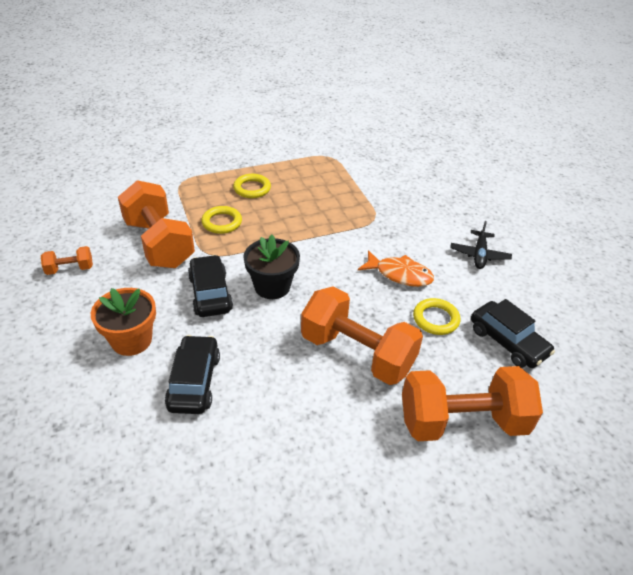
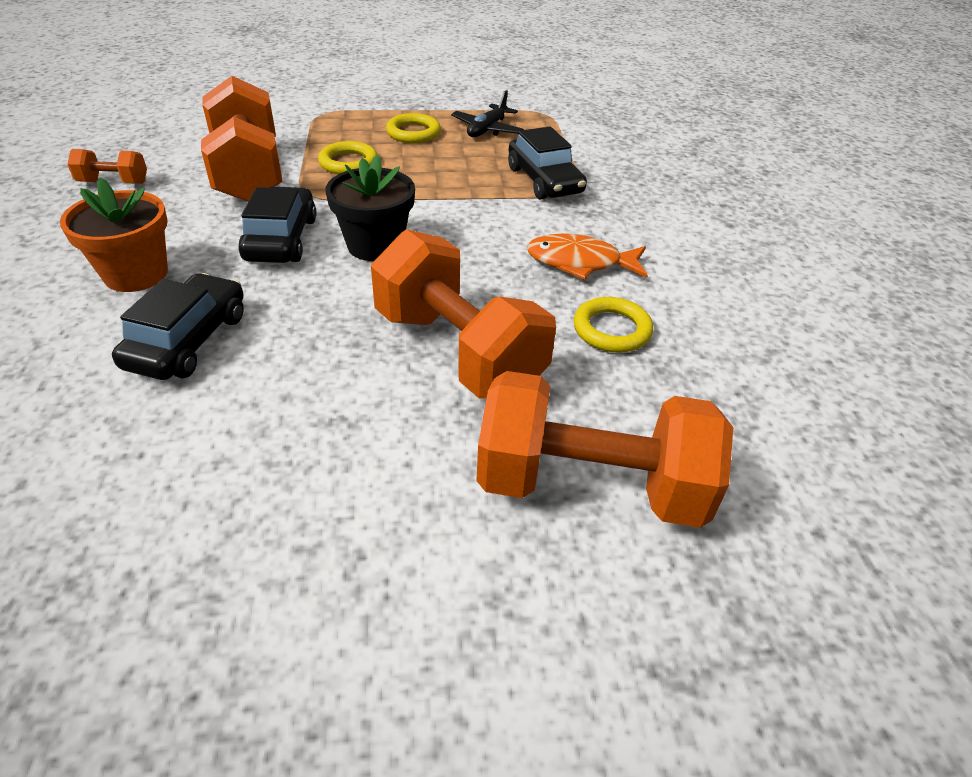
camera: 15 degrees right, 0 degrees up
orange fish [358,250,434,287] -> orange fish turned 150 degrees clockwise [527,233,648,280]
black plane [450,221,512,269] -> black plane moved to [451,90,524,137]
black car [471,299,555,368] -> black car moved to [508,127,587,200]

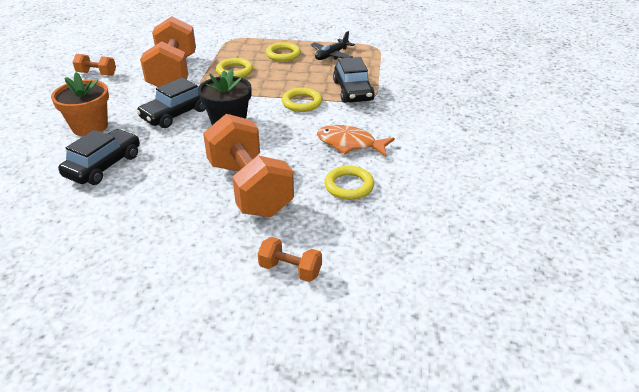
camera: 15 degrees right, 5 degrees down
black car [238,186,317,263] -> black car turned 150 degrees counterclockwise [136,77,206,128]
orange dumbbell [476,371,733,528] -> orange dumbbell [258,237,322,282], size x0.45
none -> yellow ring [282,88,322,112]

